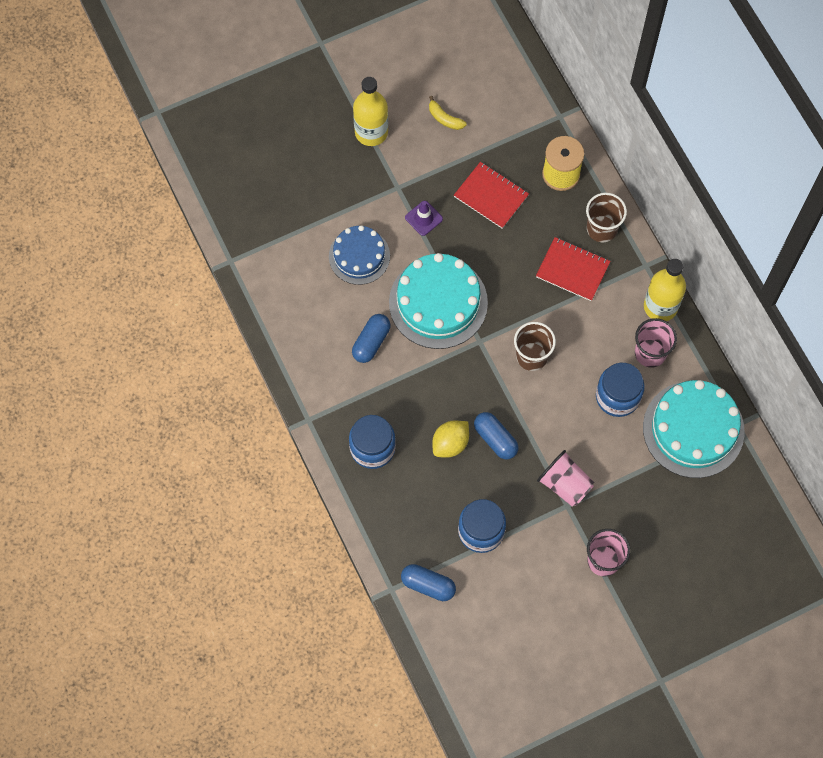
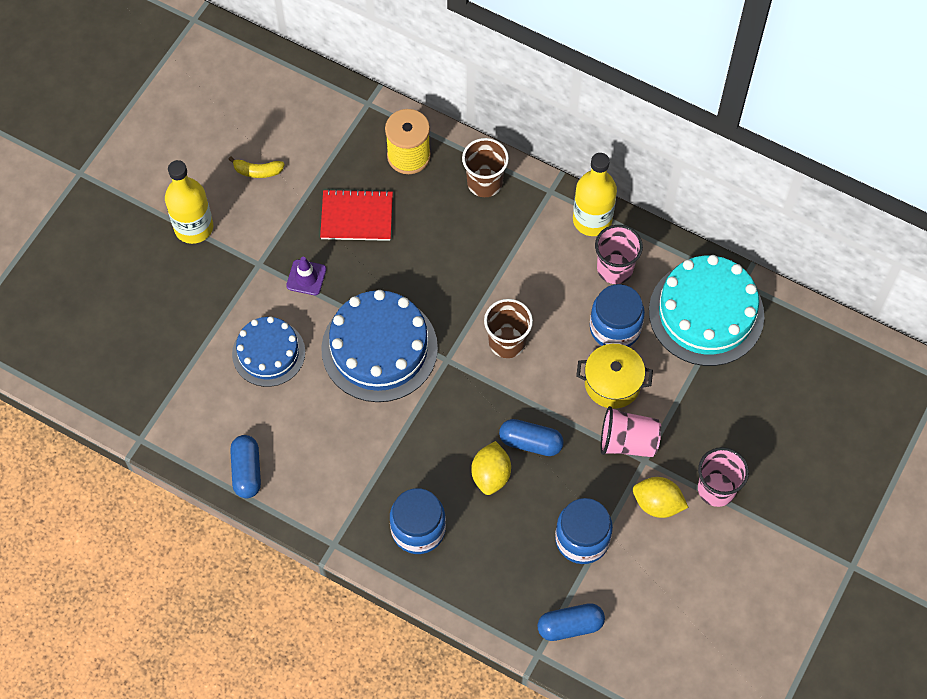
camera: 35 degrees left, 5 degrees down
blue capsule [352,314,391,363] -> blue capsule moved to [230,435,261,498]
turquoise cake [389,253,488,349] -> blue cake [321,290,438,402]
red notebook [536,237,611,301] -> none
none -> yellow pot [576,344,653,409]
none -> yellow lemon [633,477,688,518]

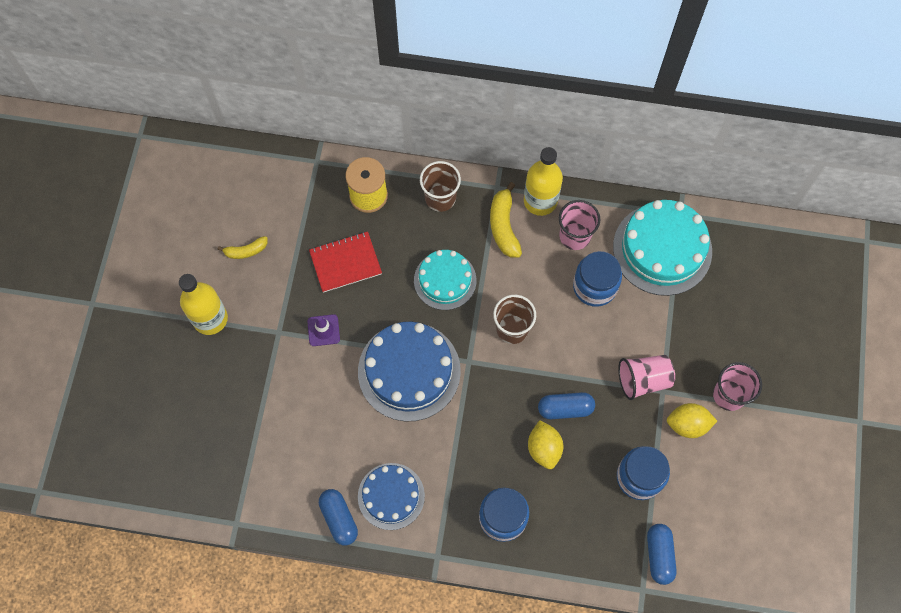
camera: 20 degrees left, 5 degrees up
blue cake [232,316,305,387] -> blue cake moved to [358,463,425,530]
blue capsule [537,603,605,641] -> blue capsule turned 60 degrees counterclockwise [647,524,677,585]
yellow pot [576,344,653,409] -> none
none -> turquoise cake [414,250,477,310]
none -> yellow banana [490,182,522,258]

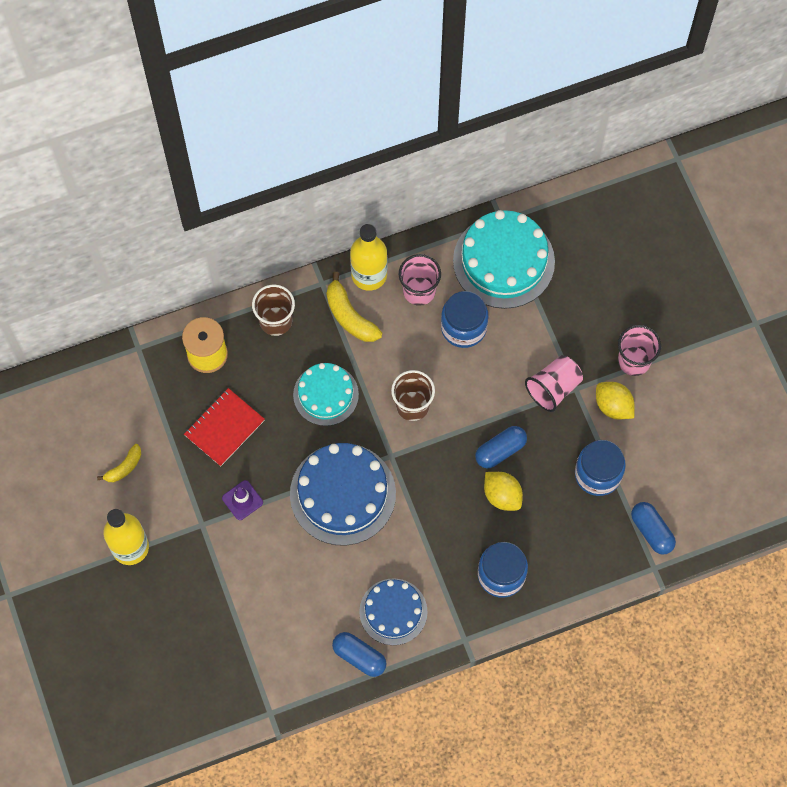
camera: 30 degrees left, 0 degrees up
yellow lemon [667,403,717,438] -> yellow lemon turned 75 degrees clockwise [596,382,635,419]

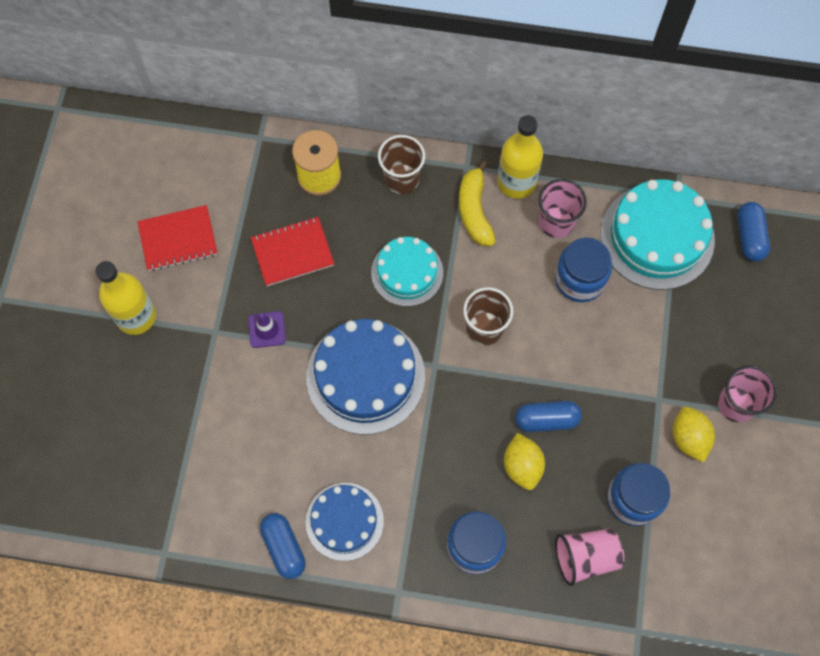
camera: 30 degrees right, 0 degrees up
yellow banana [97,444,141,482] -> red notebook [137,205,218,271]
pink cup [525,355,583,412] -> pink cup moved to [555,529,624,586]
blue capsule [631,502,676,555] -> blue capsule moved to [737,202,770,262]

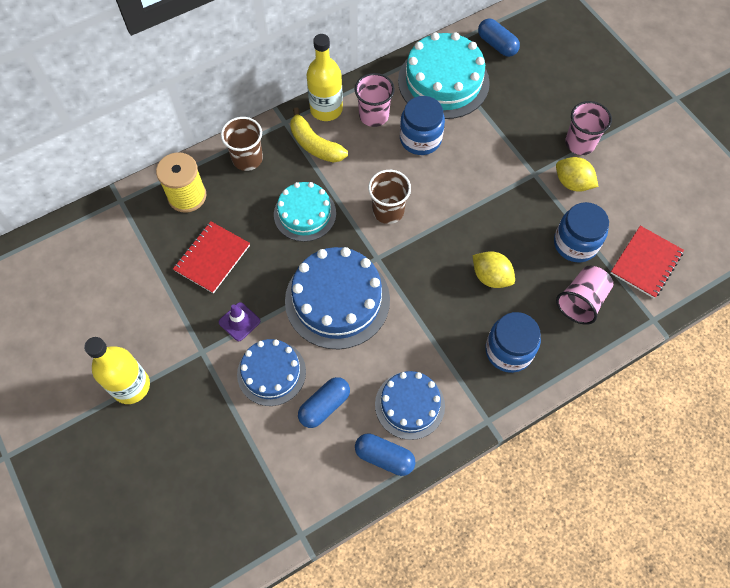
camera: 40 degrees left, 5 degrees down
red notebook [137,205,218,271] -> red notebook moved to [611,226,684,298]
blue capsule [515,401,582,432] -> blue capsule moved to [298,377,350,428]
none -> blue cake [237,339,306,406]

